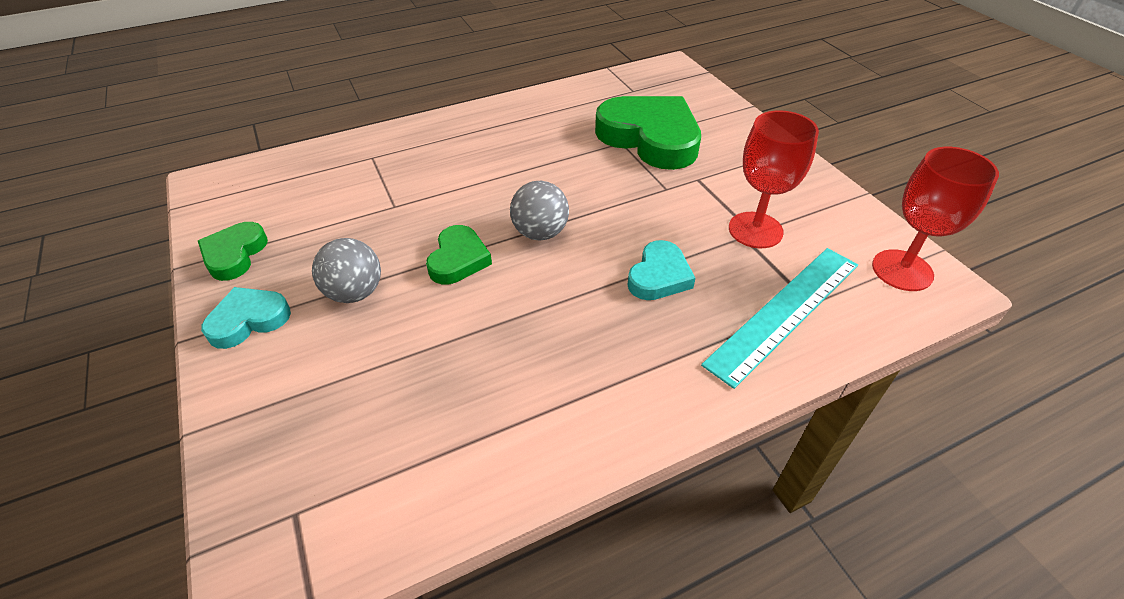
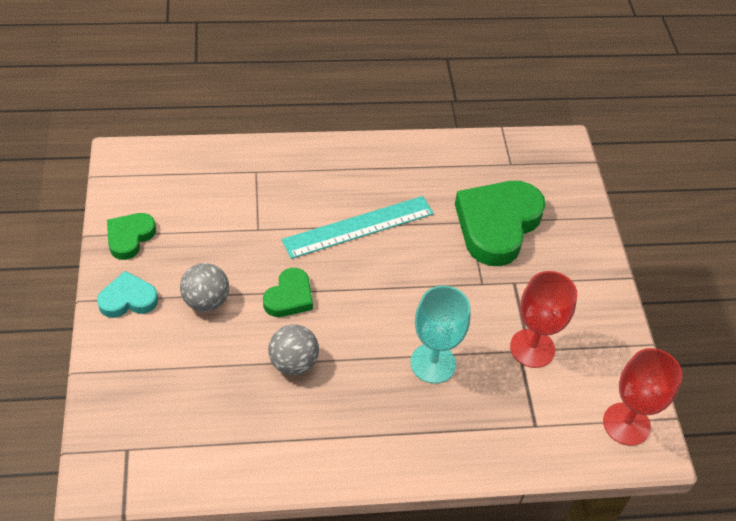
camera: 15 degrees right, 5 degrees up
grey ball [510,181,569,241] -> grey ball moved to [268,324,319,375]
green heart [595,96,701,170] -> green heart turned 120 degrees counterclockwise [455,181,546,266]
turquoise heart [627,240,696,300] -> turquoise goblet [410,286,470,384]
turquoise ruler [701,248,858,389] -> turquoise ruler moved to [282,196,434,259]

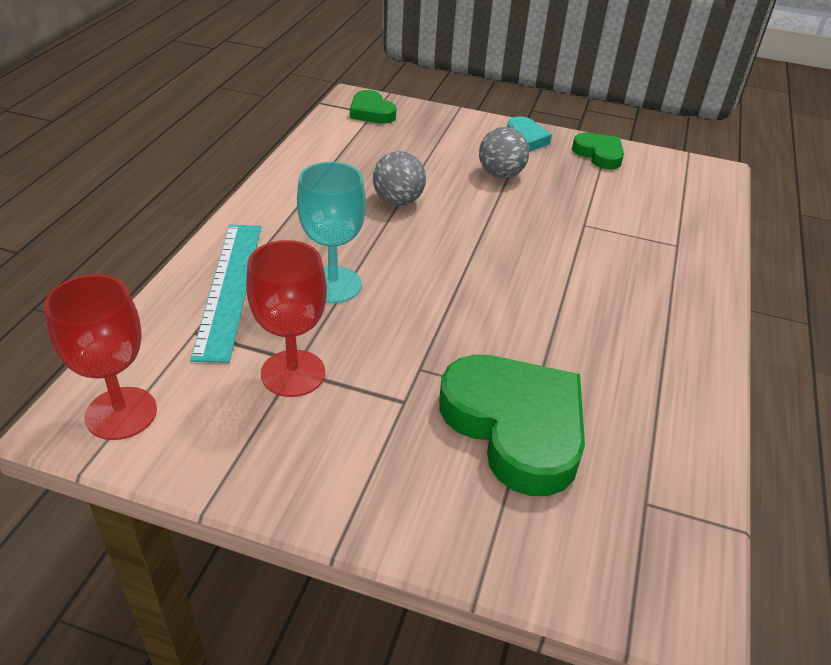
camera: 115 degrees right, 10 degrees down
green heart [263,268,313,317] -> green heart moved to [350,90,396,124]
turquoise ruler [282,196,434,259] -> turquoise ruler moved to [190,225,261,363]

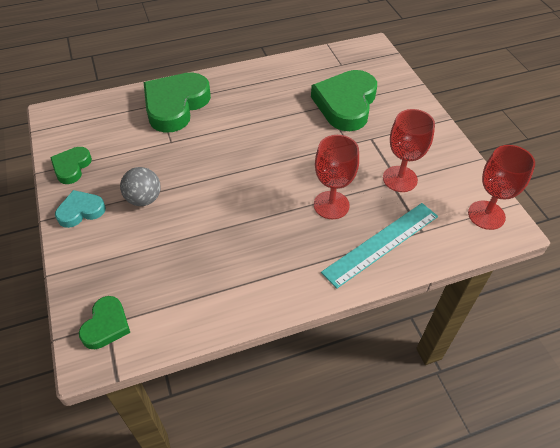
camera: 125 degrees left, 10 degrees up
turquoise goblet [297,162,366,303] -> red goblet [314,135,359,219]
grey ball [373,151,426,206] -> none
none -> green heart [144,72,211,133]

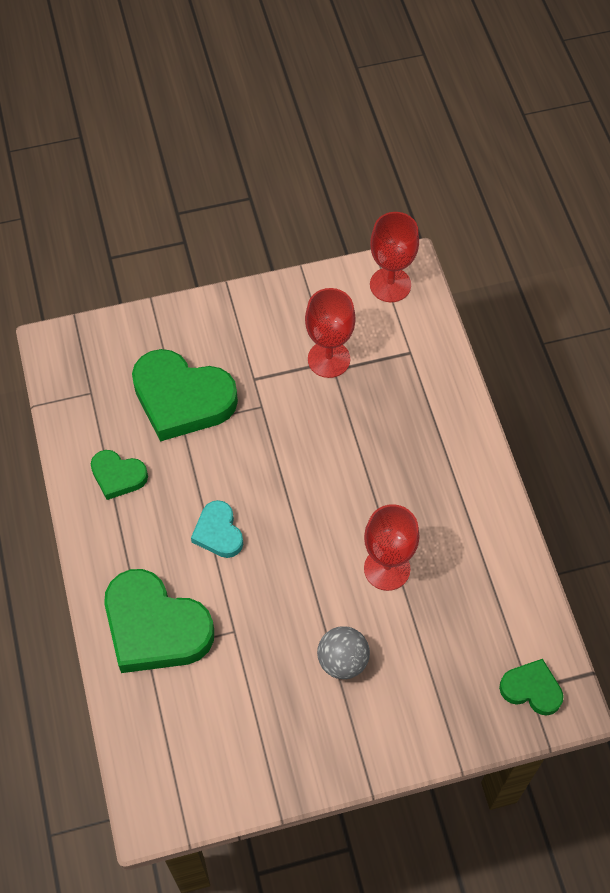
camera: 85 degrees left, 10 degrees up
green heart [50,147,92,184] -> green heart moved to [91,450,148,500]
turquoise heart [55,190,106,228] -> turquoise heart moved to [191,500,243,558]
red goblet [314,135,359,219] -> red goblet moved to [364,504,420,591]
turquoise ruler [321,203,438,289] -> none

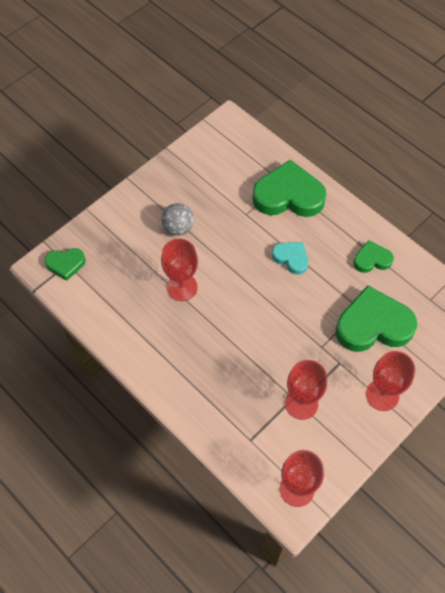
camera: 150 degrees right, 0 degrees up
none -> red goblet [366,351,415,411]

